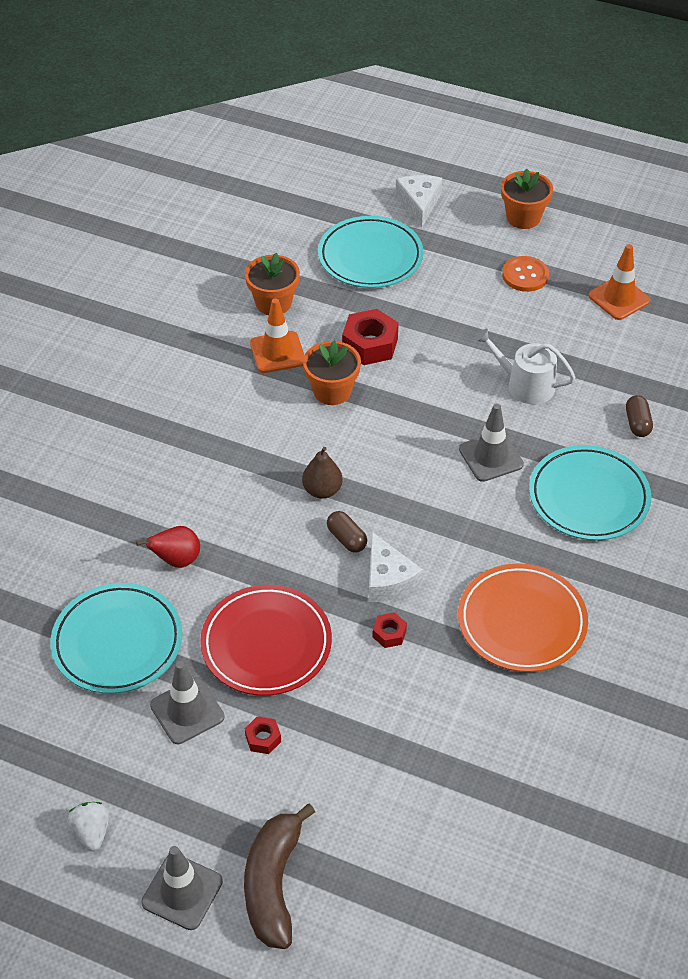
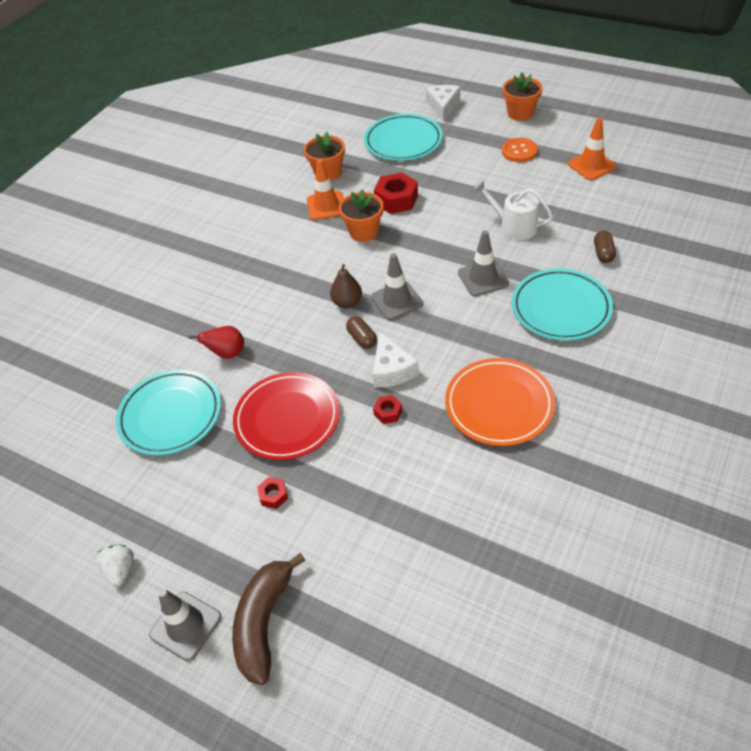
camera: 10 degrees right, 0 degrees up
grey traffic cone [150,661,225,744] -> grey traffic cone moved to [371,253,423,320]

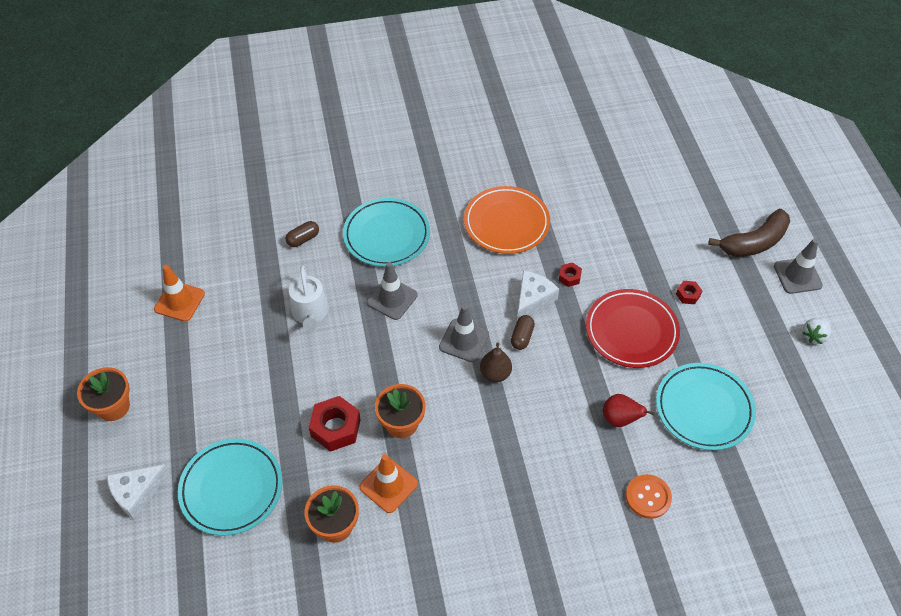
camera: 135 degrees left, 5 degrees up
orange button [502,138,538,162] -> orange button moved to [626,474,672,519]

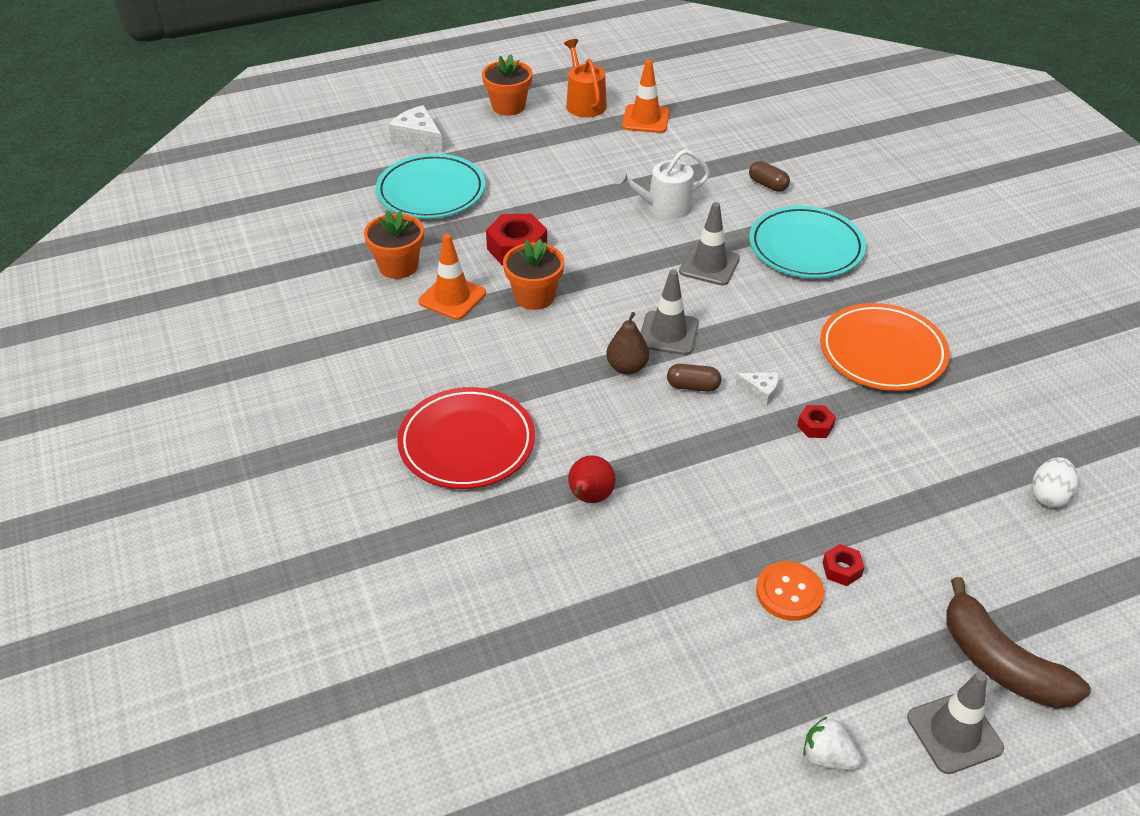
camera: 80 degrees right, 10 degrees down
white cheese [517,270,559,320] -> white cheese [736,373,779,406], size x0.58
red plate [586,289,680,368] -> red plate moved to [397,387,535,489]
orange button [626,474,672,519] -> orange button moved to [756,561,824,621]
turquoise plate [656,363,756,450] -> none
none -> orange watering can [564,39,607,117]
none -> white egg [1032,457,1078,508]

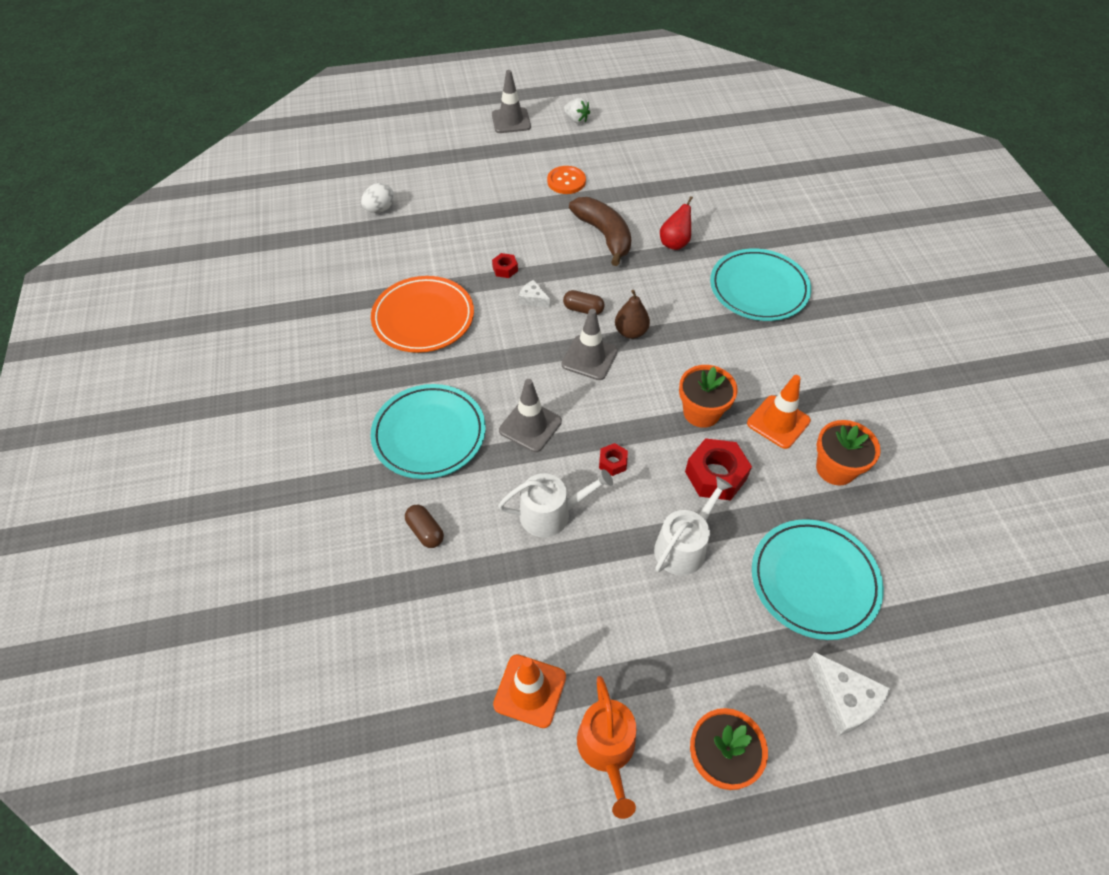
camera: 170 degrees left, 10 degrees up
red plate [397,387,535,489] -> turquoise plate [710,249,811,321]
red nut [822,544,864,586] -> red nut moved to [599,443,628,476]
brown banana [947,577,1090,709] -> brown banana moved to [569,197,631,266]
none -> white watering can [654,476,733,576]

